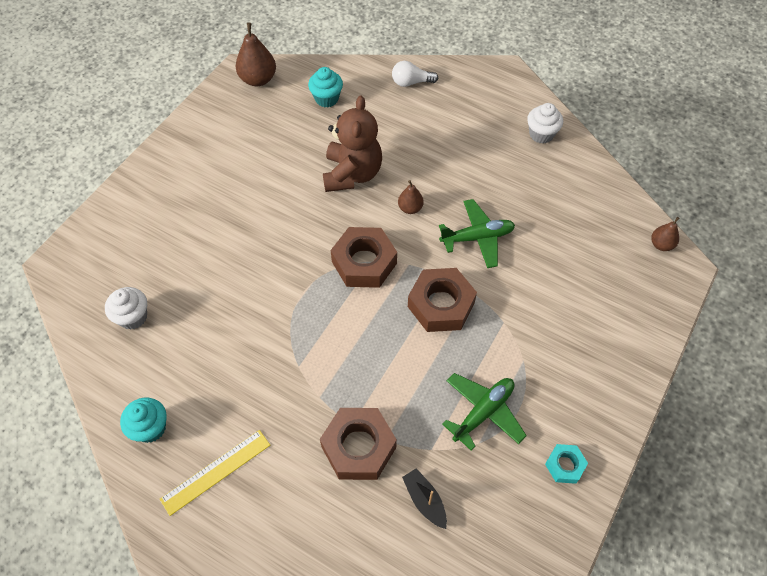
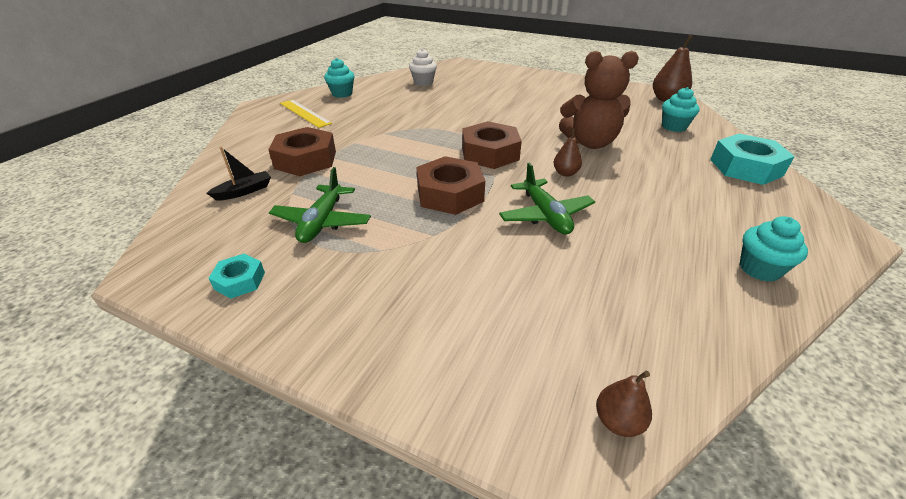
camera: 85 degrees right, 20 degrees down
white light bulb [392,61,439,87] -> turquoise nut [710,134,795,185]
green plane [442,373,527,450] -> green plane turned 60 degrees clockwise [269,167,371,243]
white cupcake [527,103,563,144] -> turquoise cupcake [739,216,808,282]

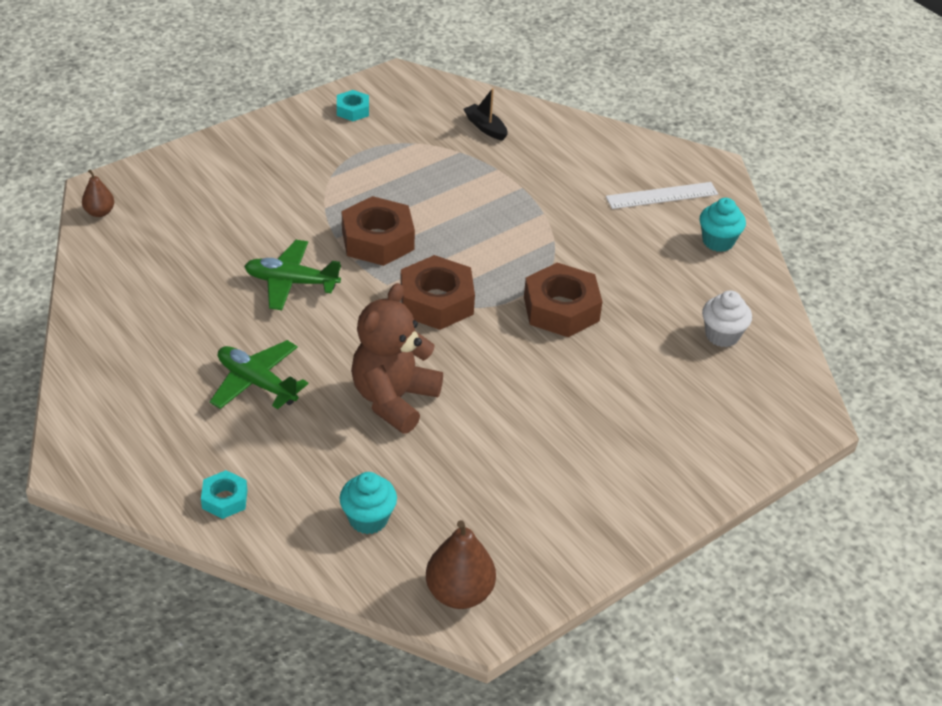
camera: 115 degrees right, 5 degrees up
black boat [206,147,271,201] -> black boat turned 150 degrees clockwise [463,88,507,141]
brown nut [268,127,336,176] -> brown nut moved to [524,263,602,337]
green plane [269,167,371,243] -> green plane moved to [210,340,308,409]
yellow ruler [280,100,332,128] -> white ruler [606,182,718,209]
brown pear [553,129,582,176] -> none
turquoise nut [710,134,795,185] -> turquoise nut [201,470,248,519], size x0.53
turquoise cupcake [739,216,808,282] -> none

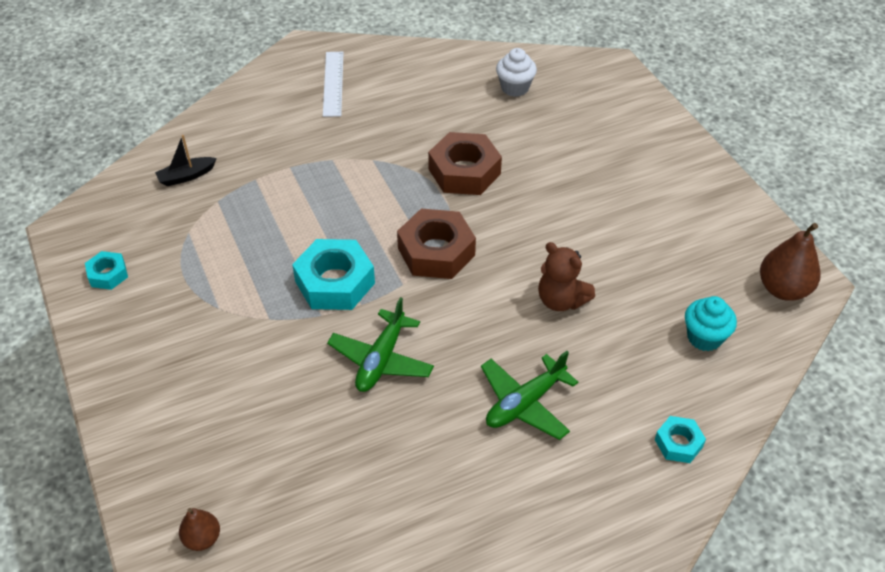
camera: 75 degrees left, 5 degrees up
brown nut [342,196,415,266] -> turquoise nut [292,239,375,310]
brown teddy bear [351,283,443,434] -> brown teddy bear [538,242,595,311], size x0.66
turquoise cupcake [700,198,746,252] -> none

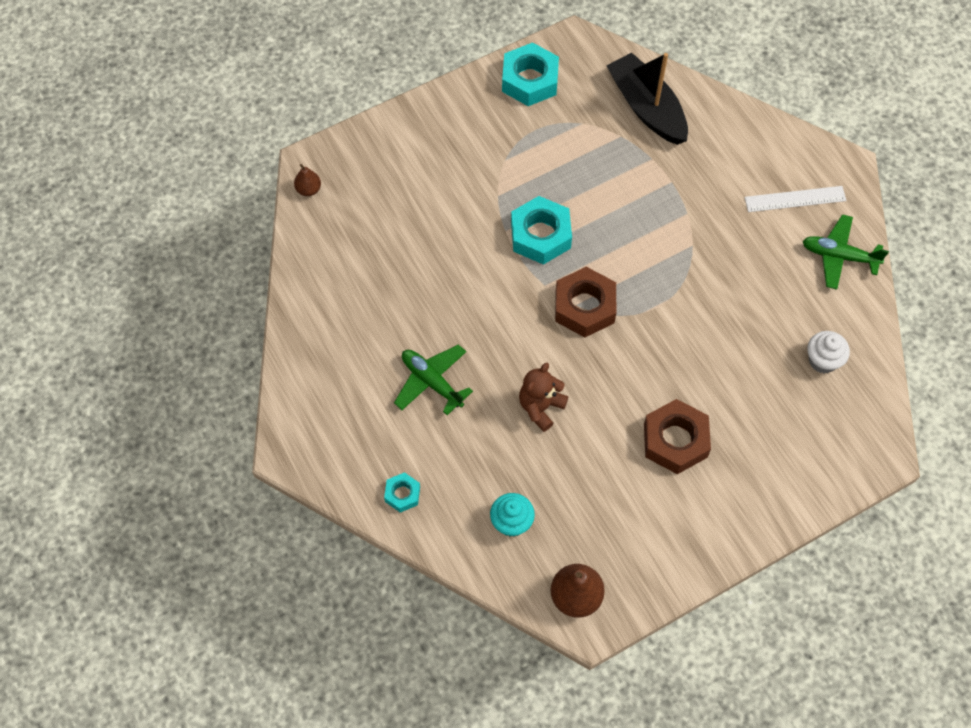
camera: 85 degrees right, 15 degrees up
turquoise nut [85,251,128,290] -> turquoise nut [502,42,559,106], size x1.90
black boat [155,135,217,186] -> black boat [607,52,688,145], size x2.19
green plane [327,297,434,392] -> green plane moved to [803,214,889,290]
brown nut [428,132,502,195] -> brown nut moved to [644,399,711,474]

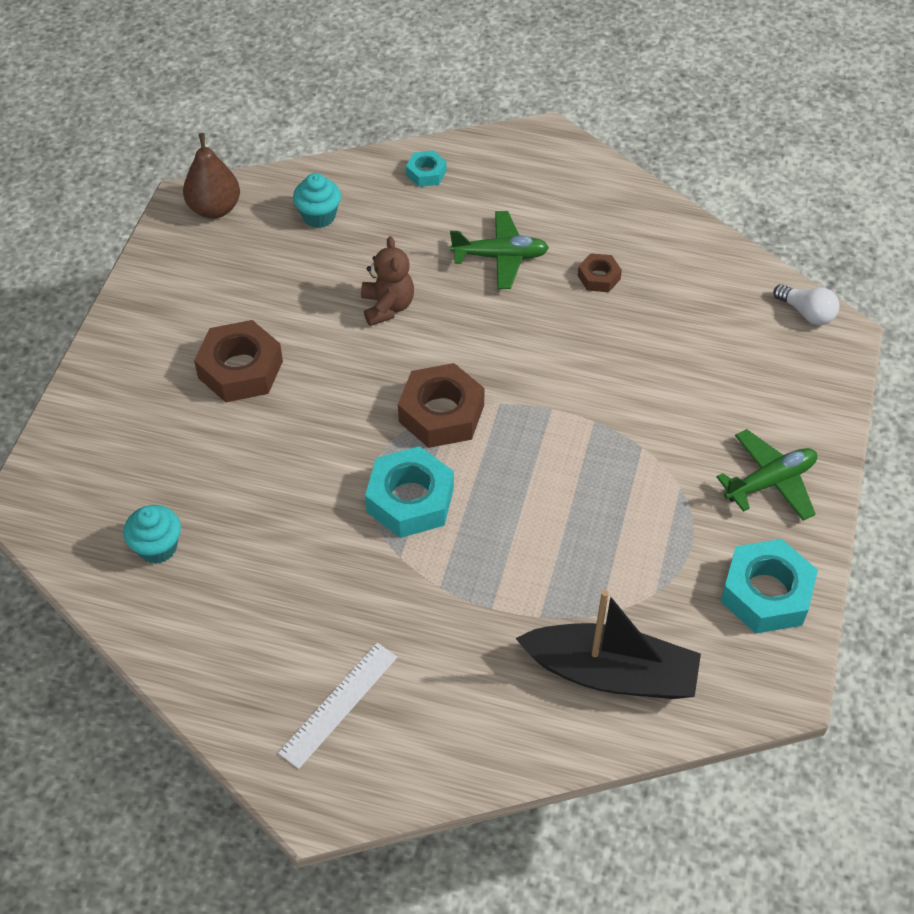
camera: 135 degrees right, 10 degrees down
brown pear [294,164,321,196] -> white light bulb [773,284,840,325]
turquoise nut [511,196,572,265] -> turquoise nut moved to [365,446,454,538]
green plane [803,214,889,290] -> green plane moved to [716,429,817,521]
white cupcake [807,331,850,373] -> turquoise cupcake [123,505,181,564]
none -> brown nut [578,253,622,292]

